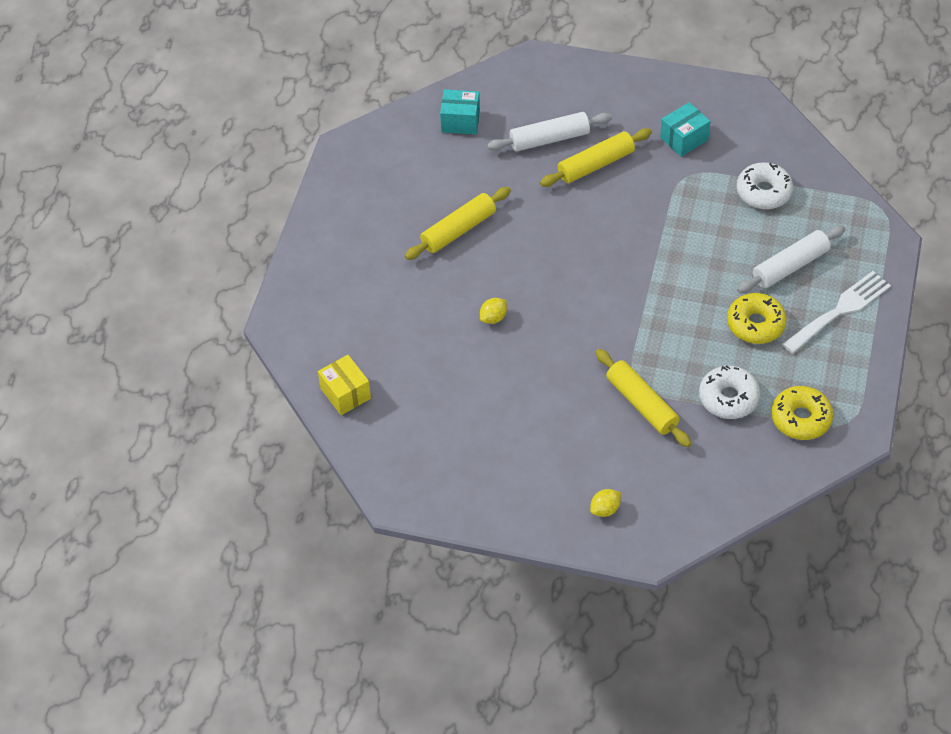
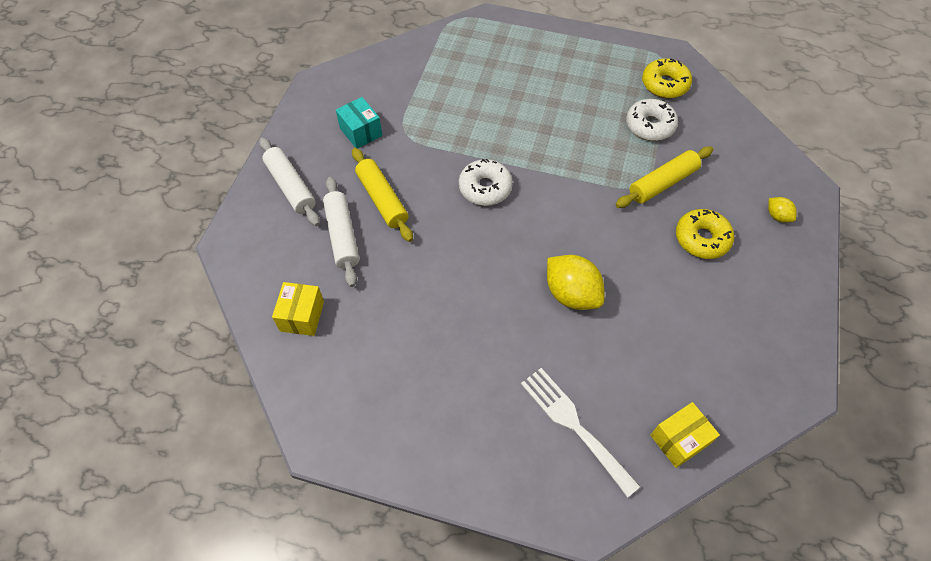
camera: 90 degrees left, 5 degrees up
yellow rolling pin [405,187,511,260] -> none
turquoise box [440,89,480,135] -> yellow box [272,282,324,336]
yellow lemon [480,298,507,324] -> yellow lemon [547,255,604,310], size x2.01
yellow donut [727,293,787,344] -> yellow donut moved to [676,209,734,259]
white donut [737,162,793,209] -> white donut moved to [459,159,513,206]
white rolling pin [737,225,845,293] -> white rolling pin moved to [259,137,320,226]
white fork [782,271,891,354] -> white fork moved to [521,368,640,498]

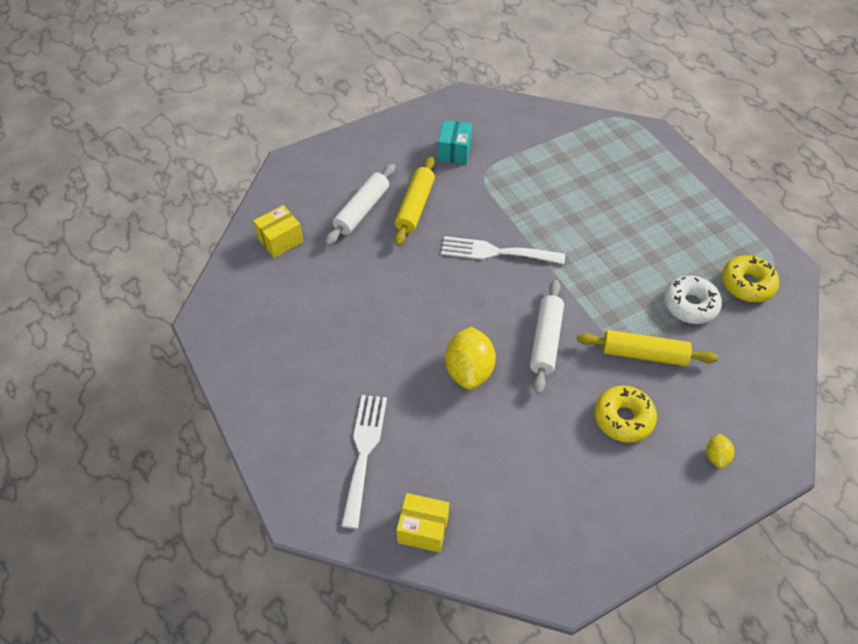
camera: 45 degrees right, 5 degrees down
white rolling pin [259,137,320,226] -> white rolling pin moved to [530,280,564,394]
white donut [459,159,513,206] -> white fork [441,236,565,264]

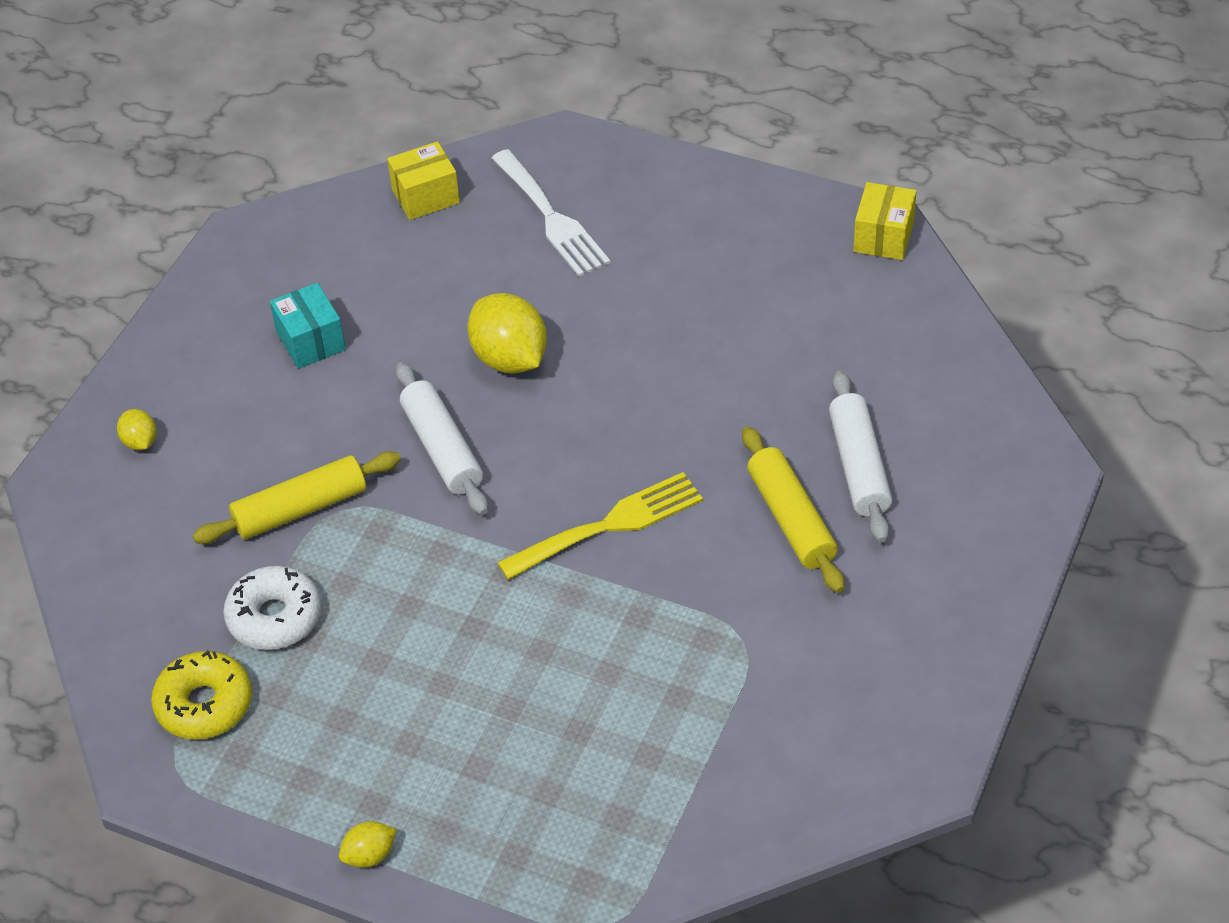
camera: 145 degrees right, 5 degrees down
yellow box [253,205,303,258] -> yellow box moved to [853,182,917,260]
turquoise box [438,120,472,164] -> turquoise box moved to [270,283,346,369]
white fork [441,236,565,264] -> yellow fork [497,472,703,580]
yellow donut [594,386,657,443] -> none
none -> yellow lemon [339,821,397,868]

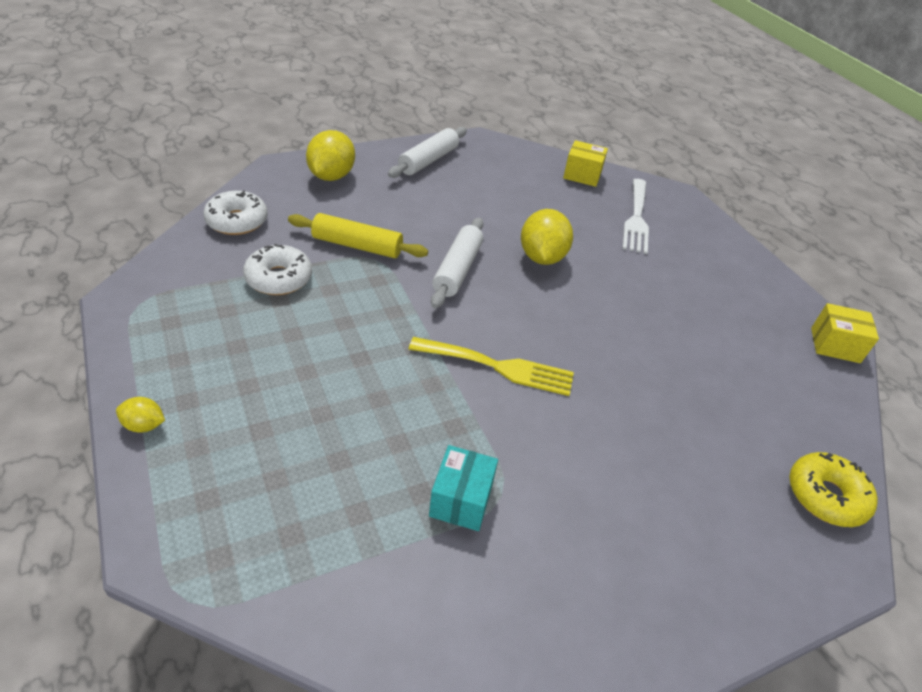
camera: 35 degrees right, 5 degrees down
yellow lemon [117,409,157,450] -> yellow lemon [306,130,355,181], size x2.01
yellow donut [151,650,252,739] -> yellow donut moved to [789,452,878,527]
turquoise box [270,283,346,369] -> turquoise box moved to [429,445,498,531]
yellow rolling pin [742,426,845,593] -> none
white rolling pin [829,371,892,543] -> white rolling pin moved to [388,127,467,178]
yellow box [853,182,917,260] -> yellow box turned 45 degrees clockwise [811,303,879,363]
none -> white donut [203,191,268,235]

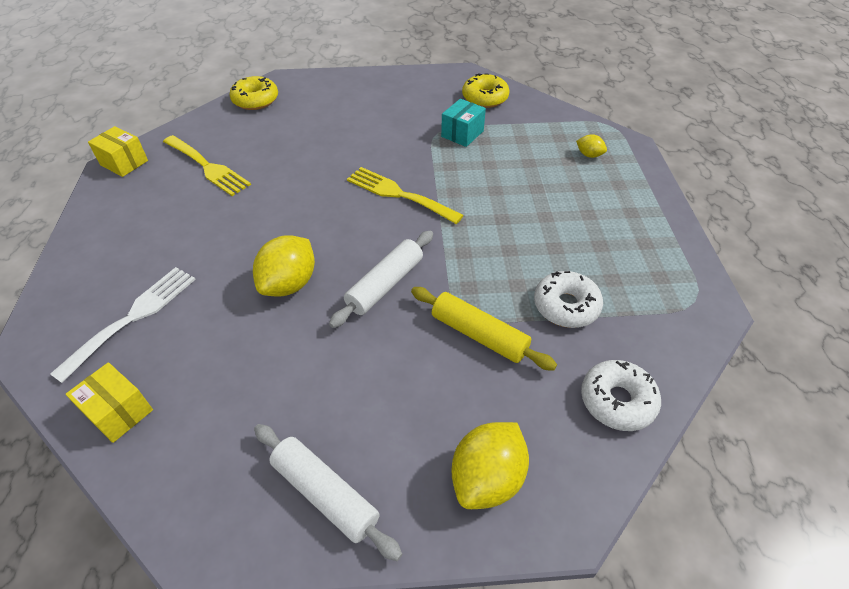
camera: 155 degrees left, 5 degrees up
yellow lemon [116,397,165,433] -> yellow lemon moved to [576,134,607,158]
white rolling pin [388,127,467,178] -> white rolling pin turned 75 degrees clockwise [254,424,402,561]
none -> yellow fork [163,135,251,196]
none -> yellow donut [462,73,510,108]

